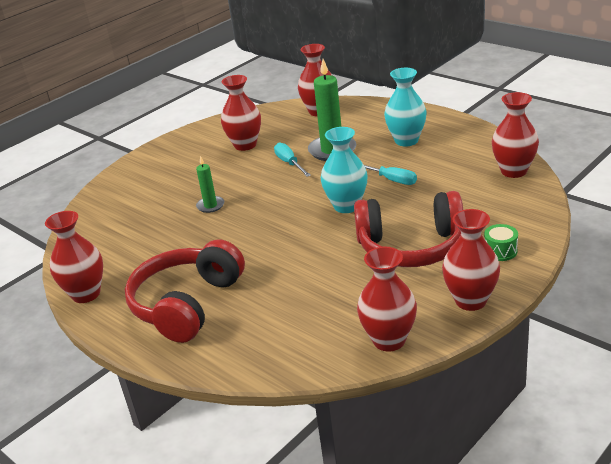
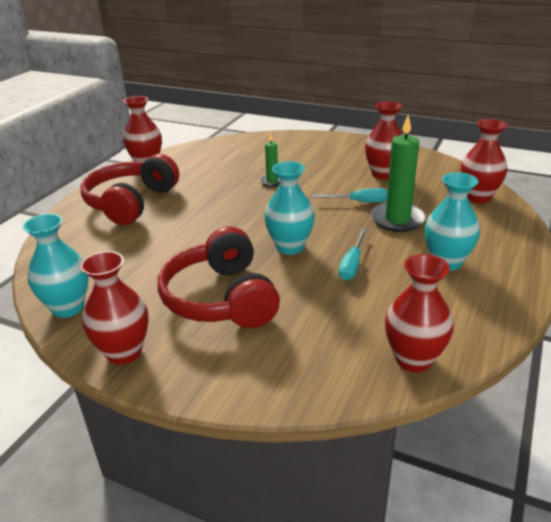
camera: 70 degrees right, 0 degrees up
red headphones [125,239,245,343] -> red headphones turned 75 degrees counterclockwise [81,154,179,225]
turquoise screwdriver [274,142,311,177] -> turquoise screwdriver turned 45 degrees clockwise [313,188,388,202]
red vase [357,246,417,351] -> turquoise vase [23,214,89,318]
green drum [484,224,518,261] -> none

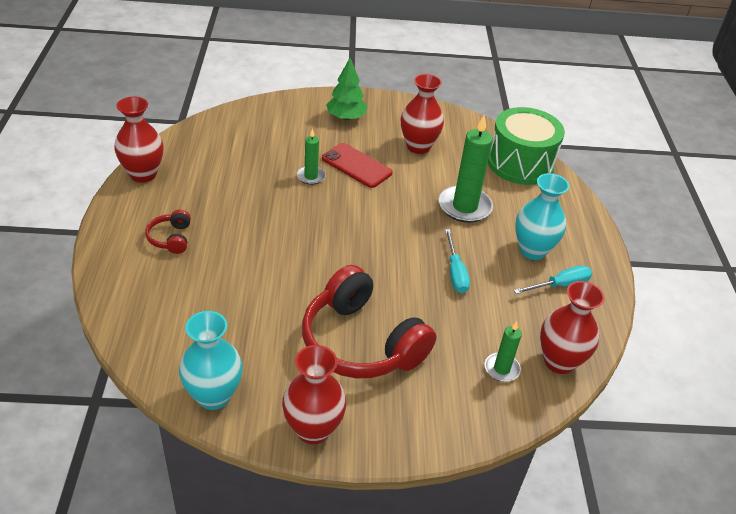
camera: 30 degrees left, 10 degrees up
red headphones [81,154,179,225] -> red headphones [145,210,191,254], size x0.44
turquoise vase [264,161,315,255] -> none
turquoise screwdriver [313,188,388,202] -> turquoise screwdriver moved to [514,265,592,294]
red vase [460,119,507,203] -> green drum [488,107,565,185]
none -> red phone [322,143,393,188]
none -> green tree [326,58,367,120]
none -> green candle [485,321,522,382]

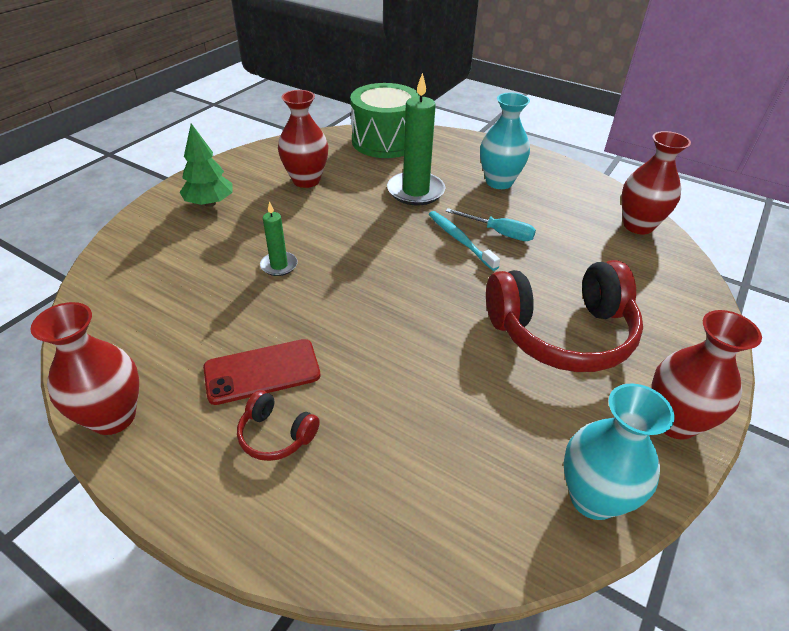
camera: 55 degrees left, 0 degrees up
red phone [322,143,393,188] -> red phone moved to [203,339,320,405]
green candle [485,321,522,382] -> none
turquoise screwdriver [514,265,592,294] -> none
none -> turquoise toothbrush [429,211,500,271]

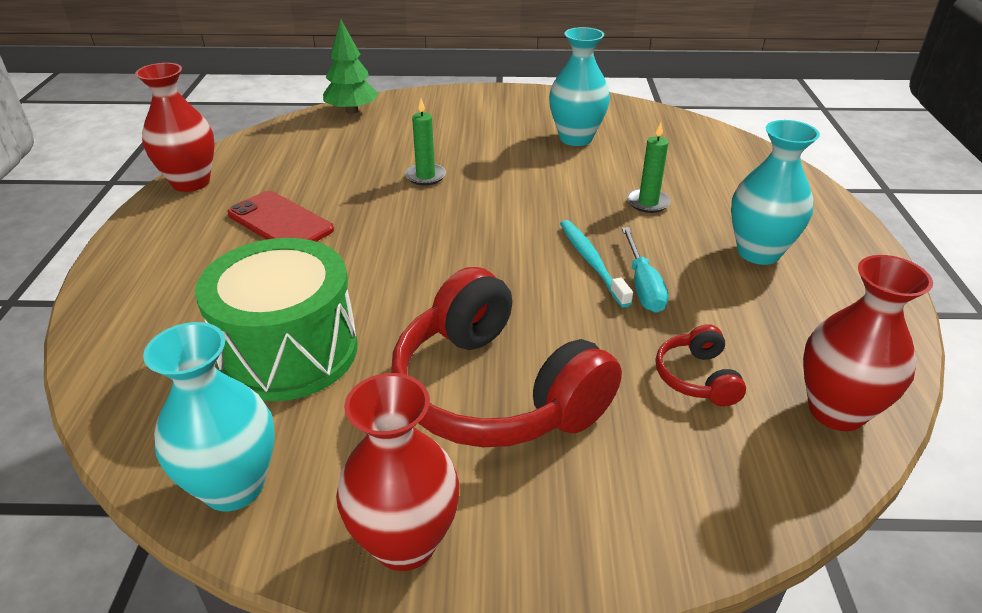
camera: 60 degrees right, 5 degrees down
green tree [180,123,233,207] -> green tree moved to [323,19,378,114]
red headphones [237,390,320,461] -> red headphones moved to [656,324,746,406]
red vase [278,90,328,188] -> turquoise vase [549,27,610,146]
green drum [350,83,420,158] -> green drum moved to [195,238,358,401]
green candle [387,73,445,205] -> green candle [627,122,671,213], size x0.54
turquoise toothbrush [429,211,500,271] -> turquoise toothbrush turned 45 degrees counterclockwise [560,220,633,308]

